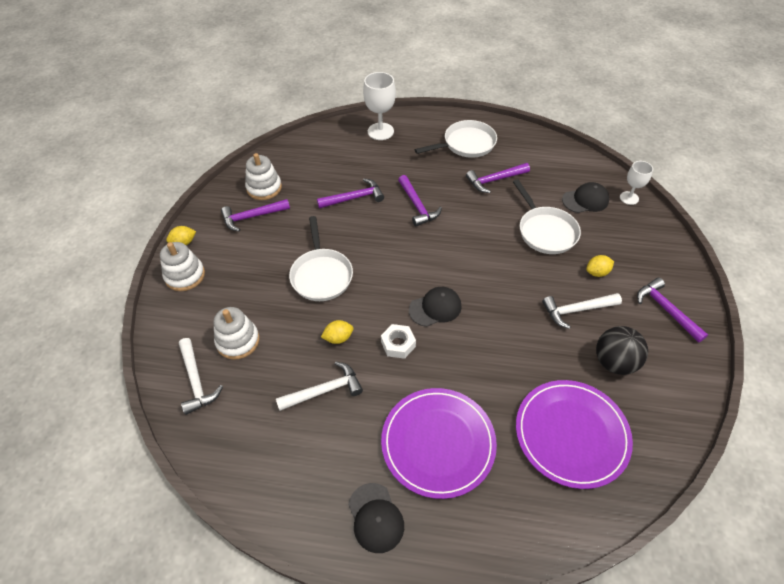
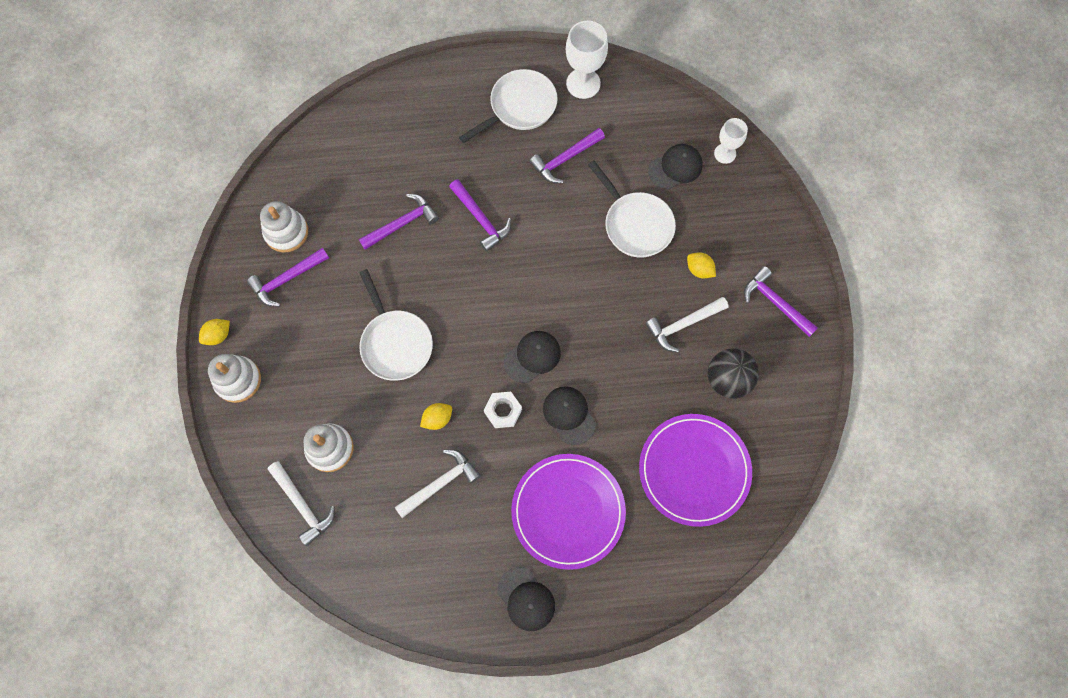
camera: 15 degrees left, 20 degrees up
white goblet [363,72,396,140] -> white goblet moved to [566,21,608,99]
yellow lemon [586,255,614,277] -> yellow lemon turned 75 degrees clockwise [687,252,716,278]
none -> black cap [543,386,596,445]

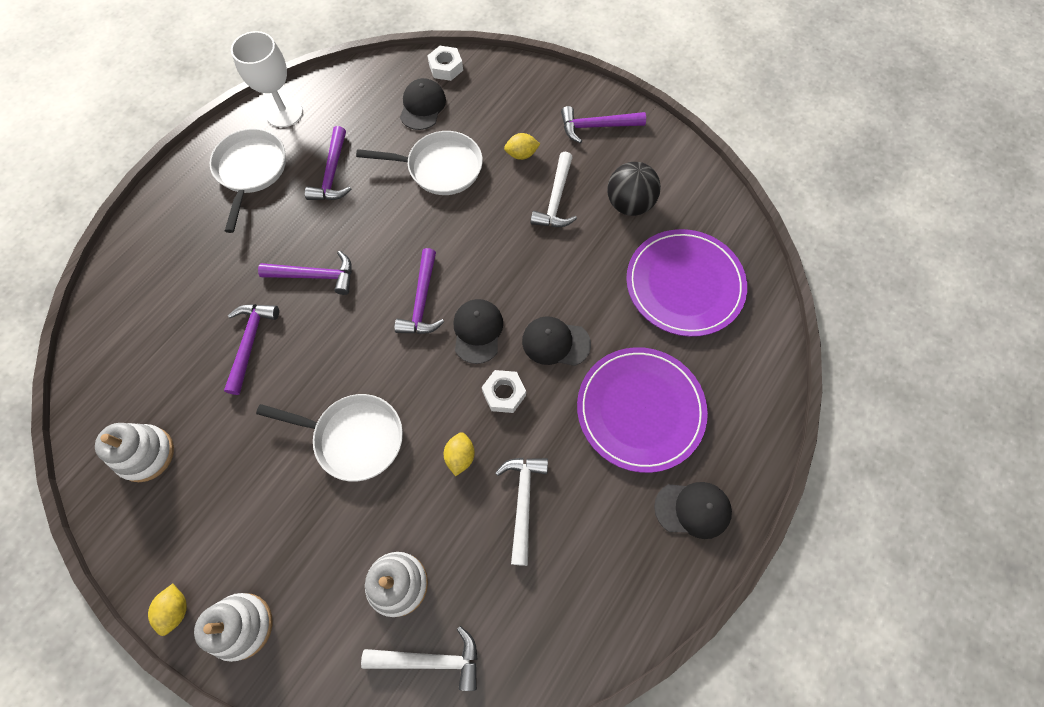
camera: 50 degrees left, 5 degrees down
purple hammer [247,248,329,307] -> purple hammer moved to [394,248,444,334]
white goblet [714,118,748,164] -> white nut [427,46,463,81]

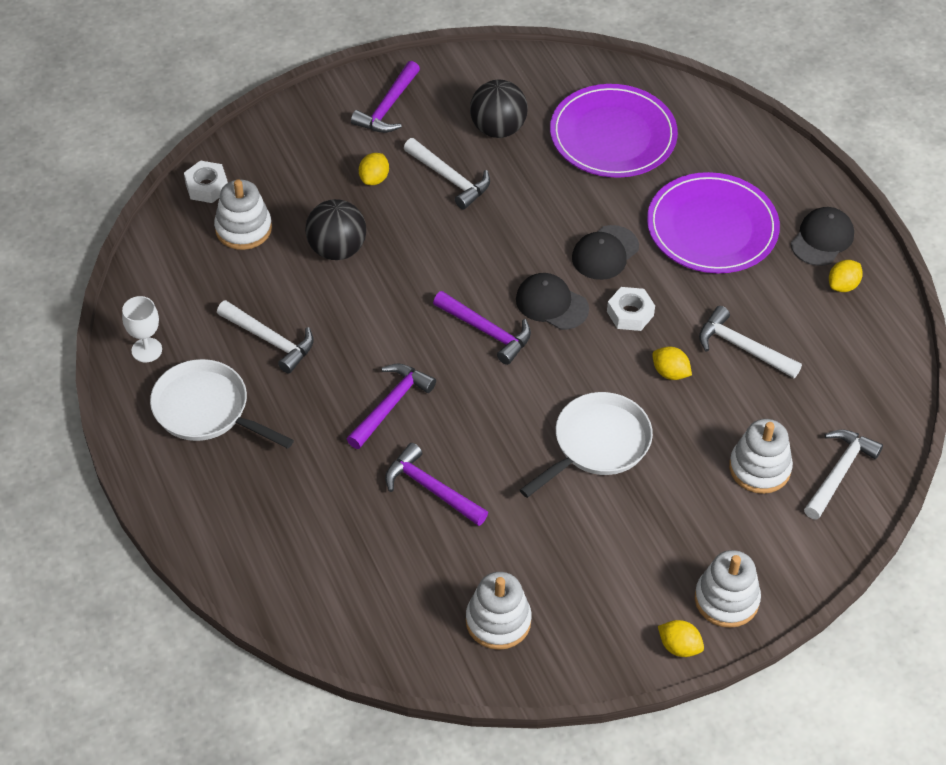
camera: 60 degrees left, 15 degrees down
white goblet [231,31,303,128] -> white goblet [122,296,162,362], size x0.62
purple hammer [305,126,351,200] -> white hammer [217,300,314,374]
white pan [356,131,483,195] -> black ball [305,199,366,260]
black cap [400,78,446,130] -> white stacking toy [214,180,272,250]
none -> yellow lemon [829,260,863,292]

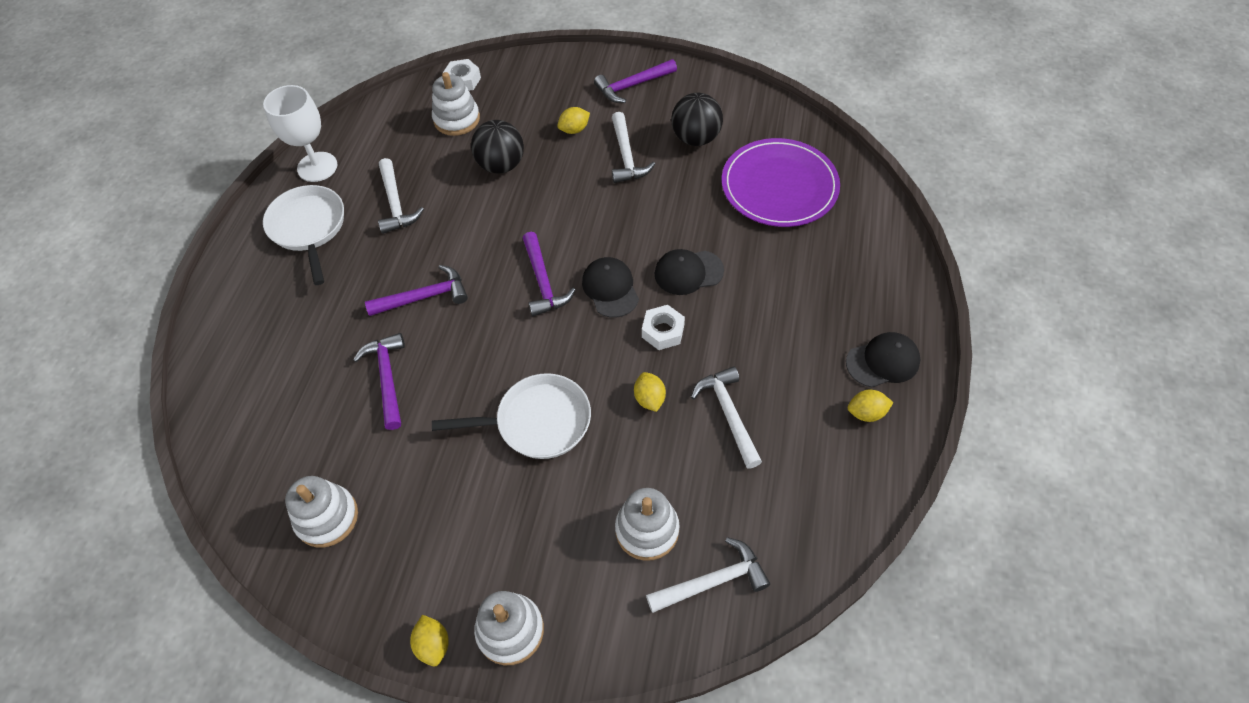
camera: 40 degrees right, 5 degrees up
white goblet [122,296,162,362] -> white goblet [263,85,337,182], size x1.60
purple plate [647,172,780,273] -> none

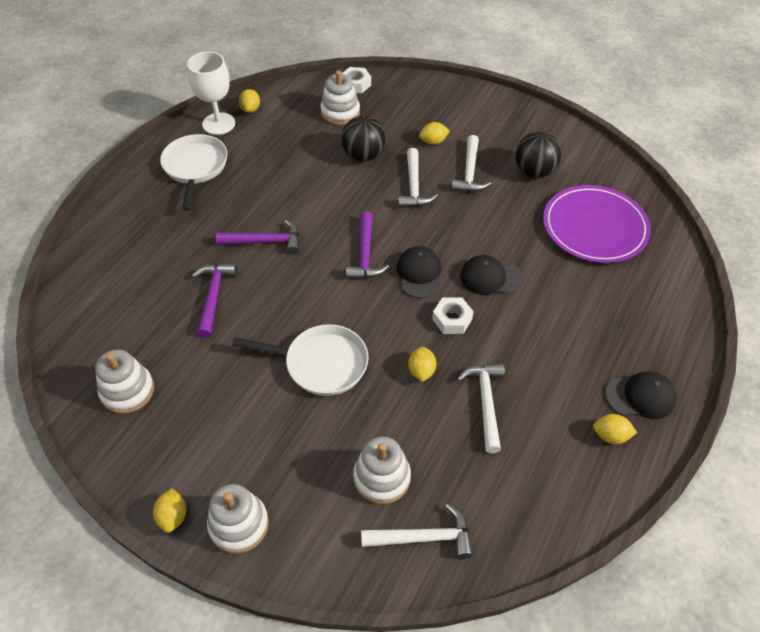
camera: 15 degrees right, 5 degrees down
white hammer [378,158,424,234] -> white hammer moved to [398,148,438,208]
purple hammer [594,59,677,103] -> none
none -> yellow lemon [238,89,260,113]

